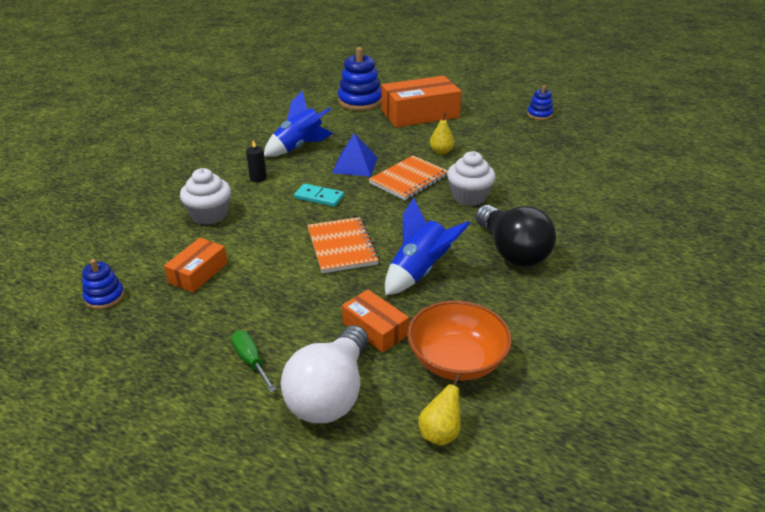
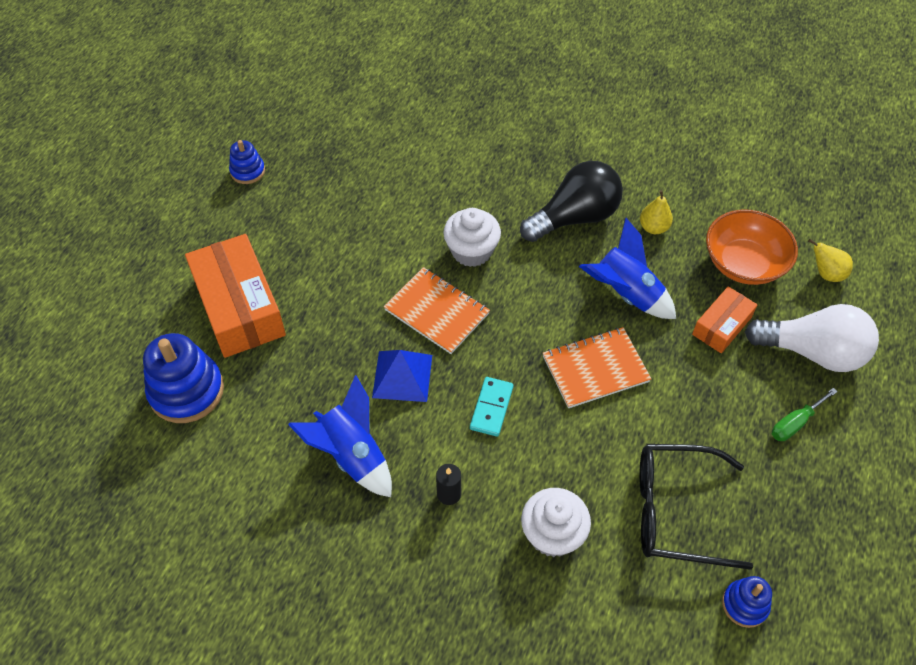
camera: 95 degrees left, 20 degrees up
orange box [164,238,228,293] -> black glasses [639,444,753,570]
yellow pear [430,113,454,154] -> yellow pear moved to [640,190,673,234]

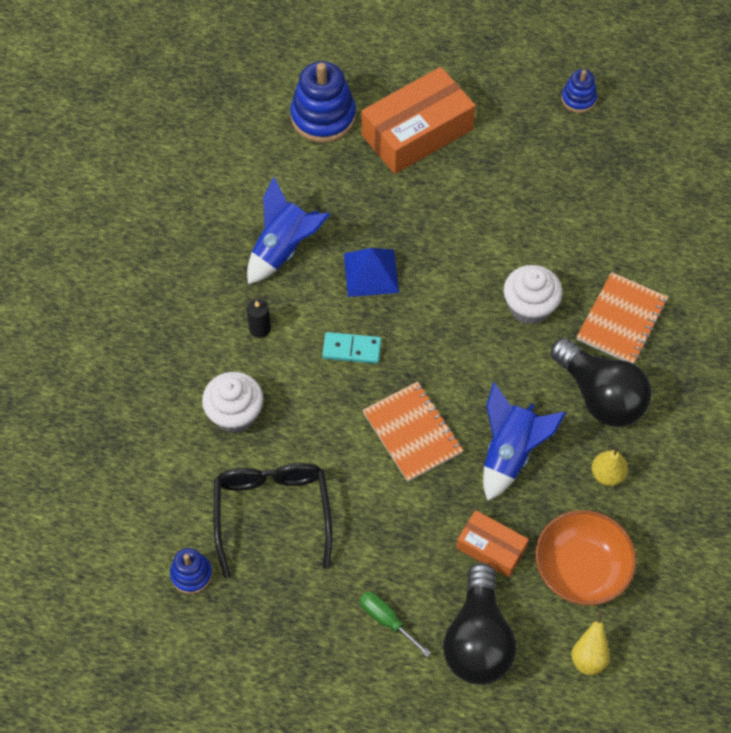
camera: 80 degrees right, 5 degrees up
orange notebook [384,267,490,354] -> orange notebook moved to [577,272,668,364]
white light bulb [745,304,879,372] -> black light bulb [443,563,516,685]

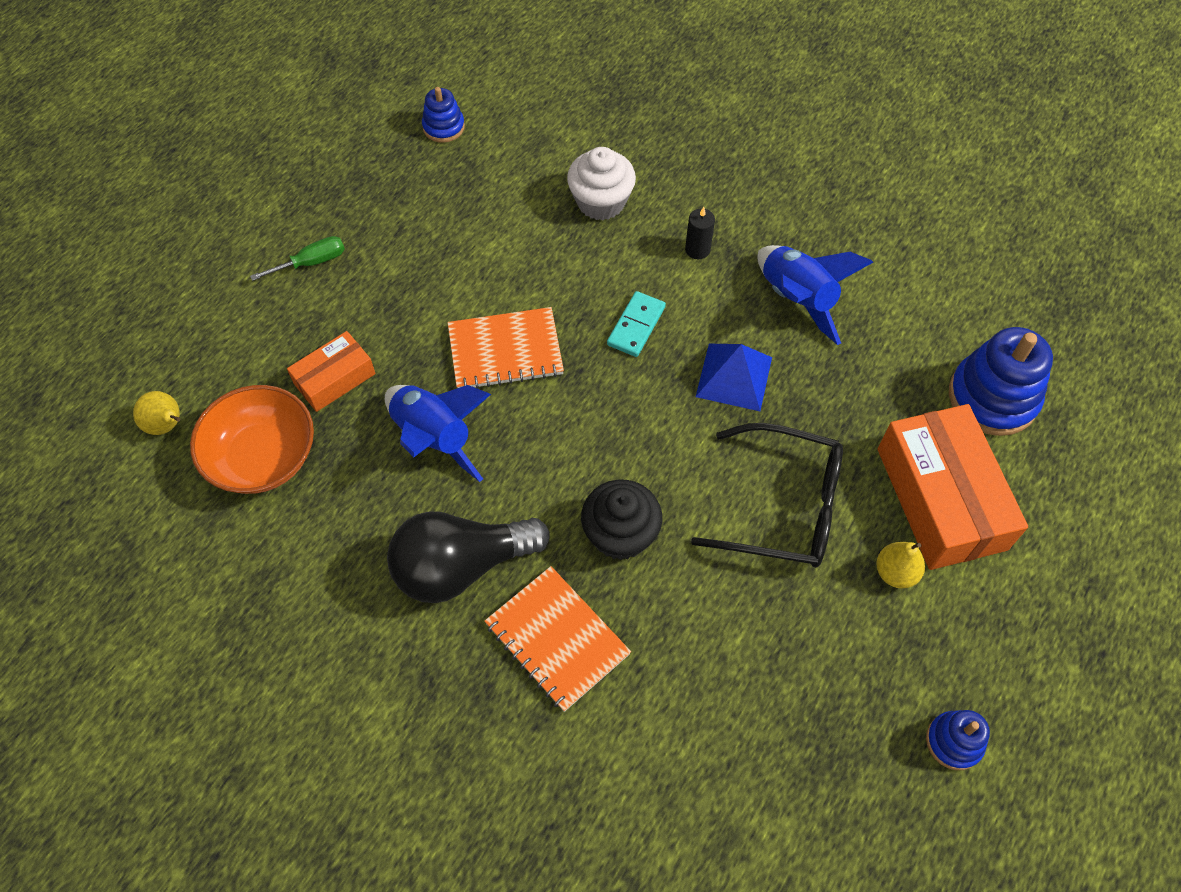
camera: 110 degrees right, 0 degrees up
black glasses [214,463,332,578] -> black glasses moved to [691,423,843,568]
black light bulb [443,563,516,685] -> none
white cupcake [503,265,563,325] -> black cupcake [581,480,662,560]
yellow pear [591,446,628,486] -> yellow pear moved to [876,542,925,588]

